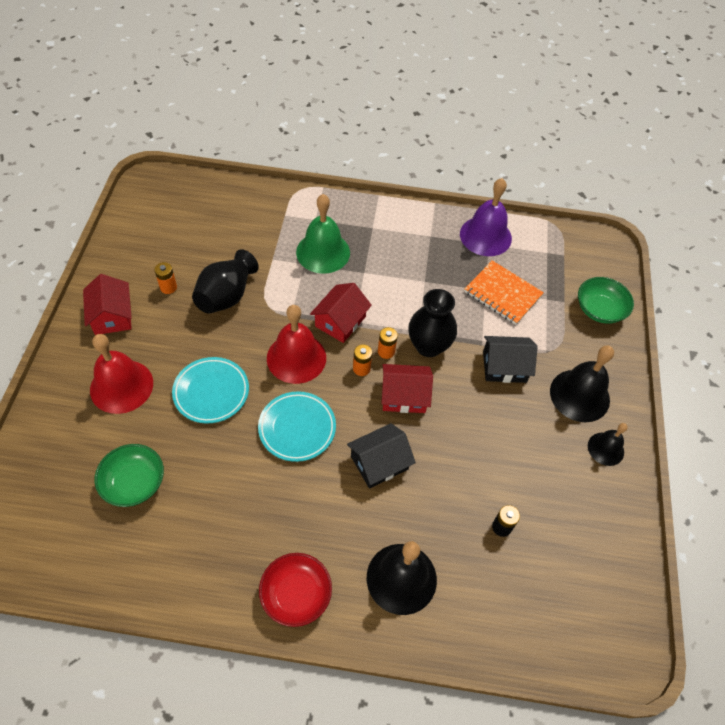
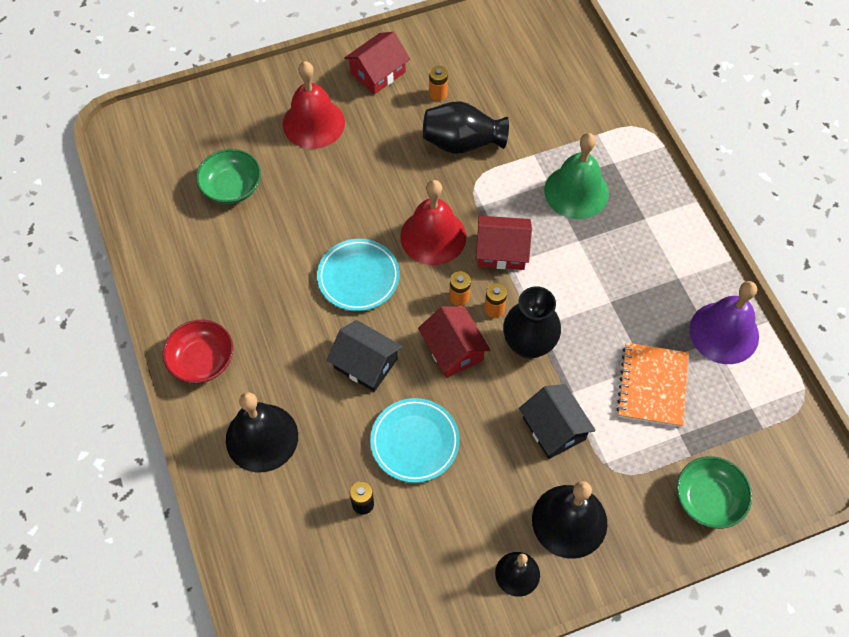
camera: 65 degrees right, 5 degrees up
turquoise plate [172,357,249,423] -> turquoise plate moved to [370,398,460,483]

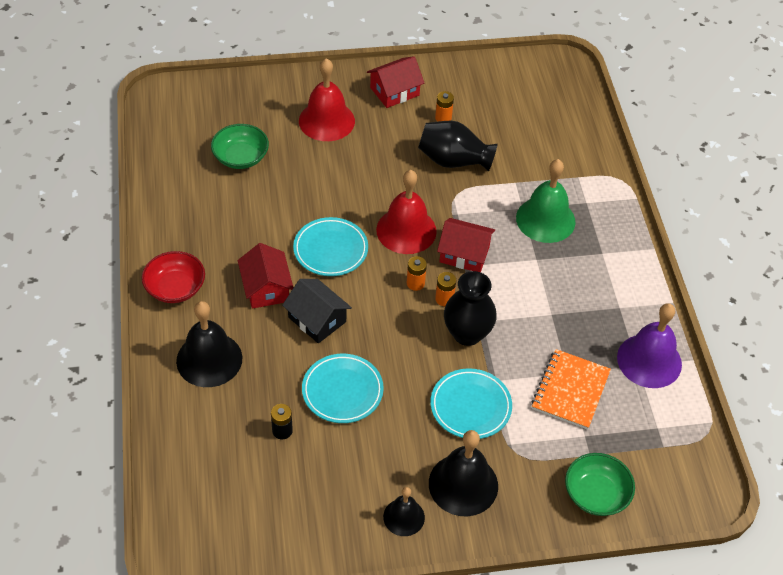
camera: 10 degrees right, 10 degrees down
red house [418,306,490,378] -> red house moved to [238,243,294,309]
black house [519,384,596,459] -> turquoise plate [430,368,512,439]

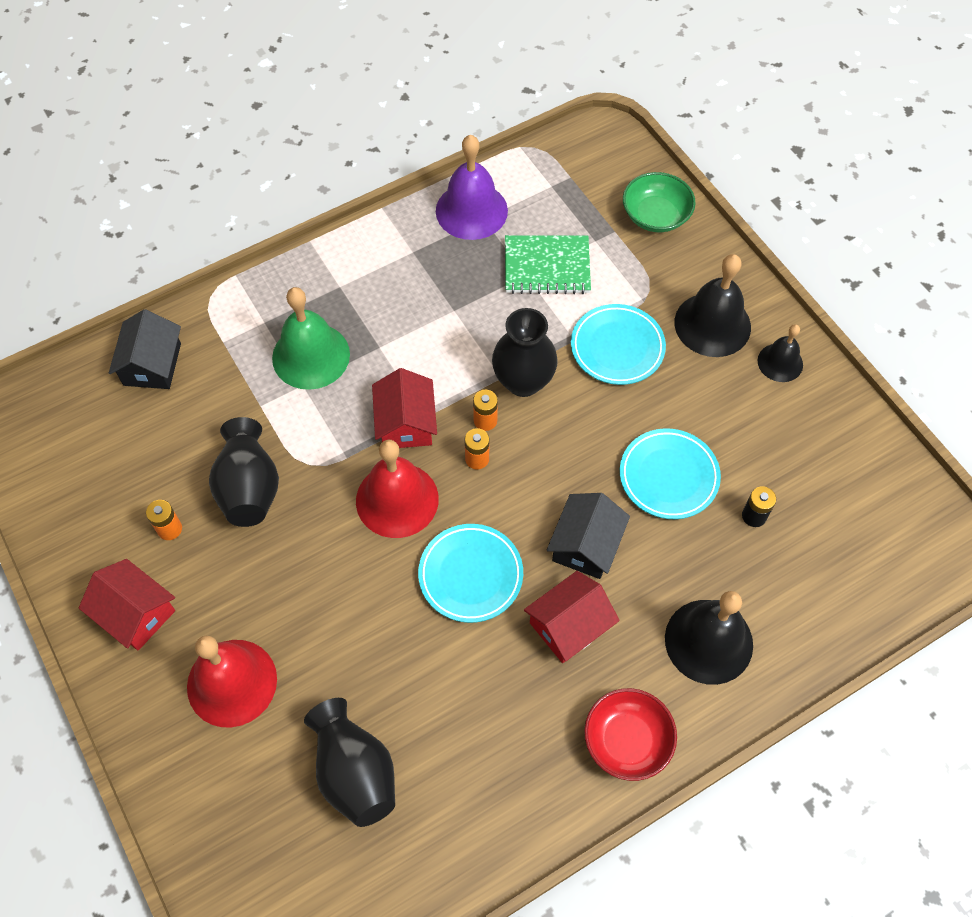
camera: 110 degrees left, 10 degrees up
green bowl [211,124,269,169] -> black vase [304,698,395,827]
orange notebook [532,349,611,430] -> green notebook [505,235,591,294]
none -> black house [109,309,181,389]

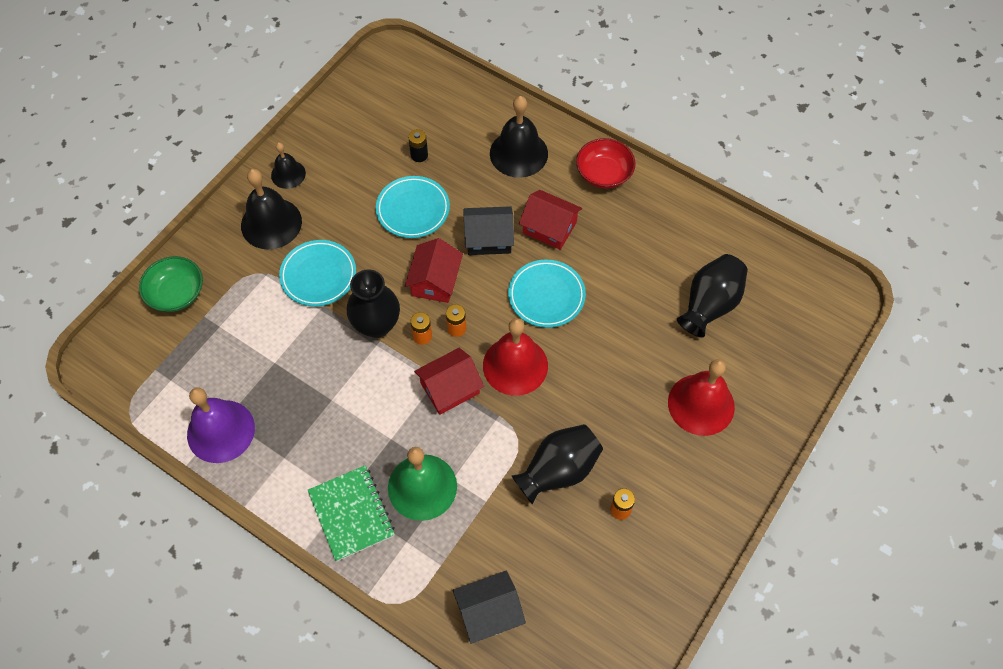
camera: 115 degrees left, 0 degrees up
red house [79,559,175,651] -> red house moved to [405,238,463,303]
green notebook [505,235,591,294] -> green notebook moved to [308,465,395,562]

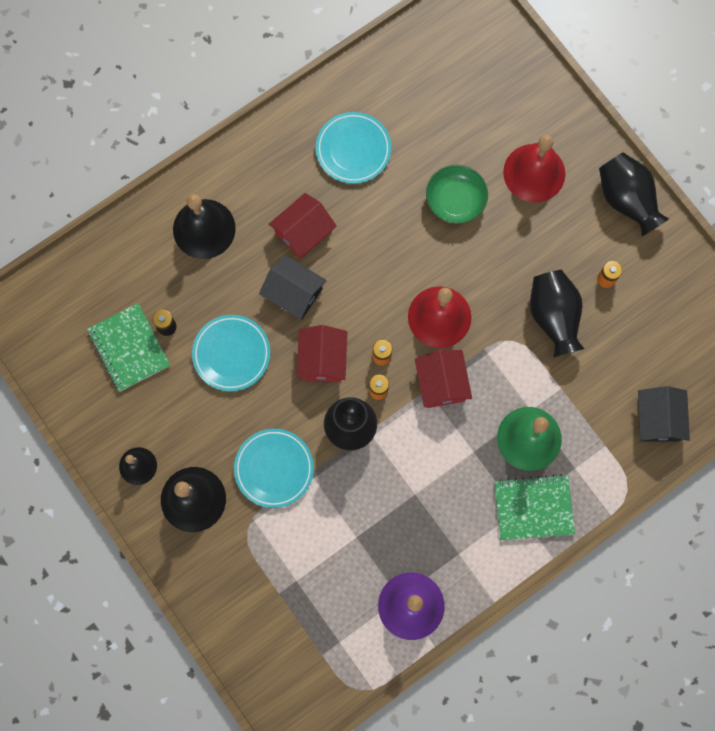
camera: 70 degrees left, 15 degrees up
green bowl [139,256,203,312] -> green bowl moved to [426,165,488,224]
red house [405,238,463,303] -> red house turned 60 degrees clockwise [296,325,347,382]
black house [464,206,514,255] -> black house turned 75 degrees counterclockwise [259,255,327,320]
turquoise plate [508,260,586,328] -> turquoise plate moved to [316,112,391,184]
red bowl [576,138,636,189] -> none
black vase [677,254,748,338] -> black vase moved to [599,152,669,236]
none -> green notebook [87,303,170,392]

